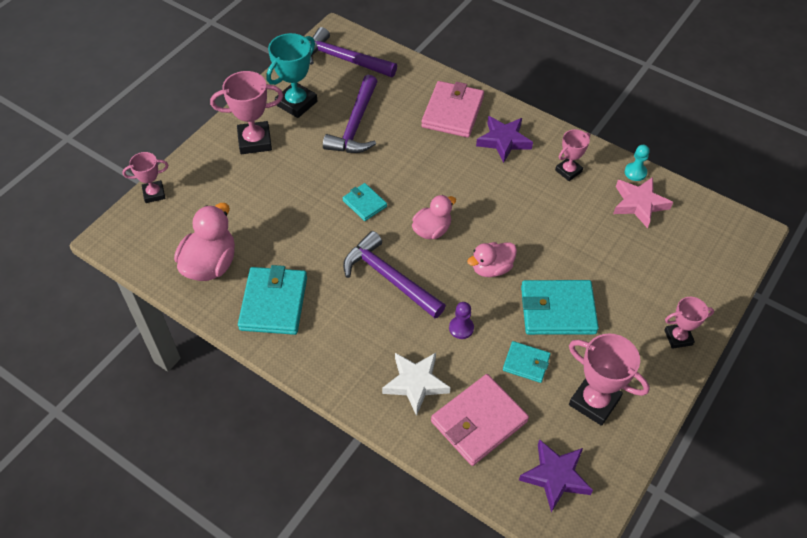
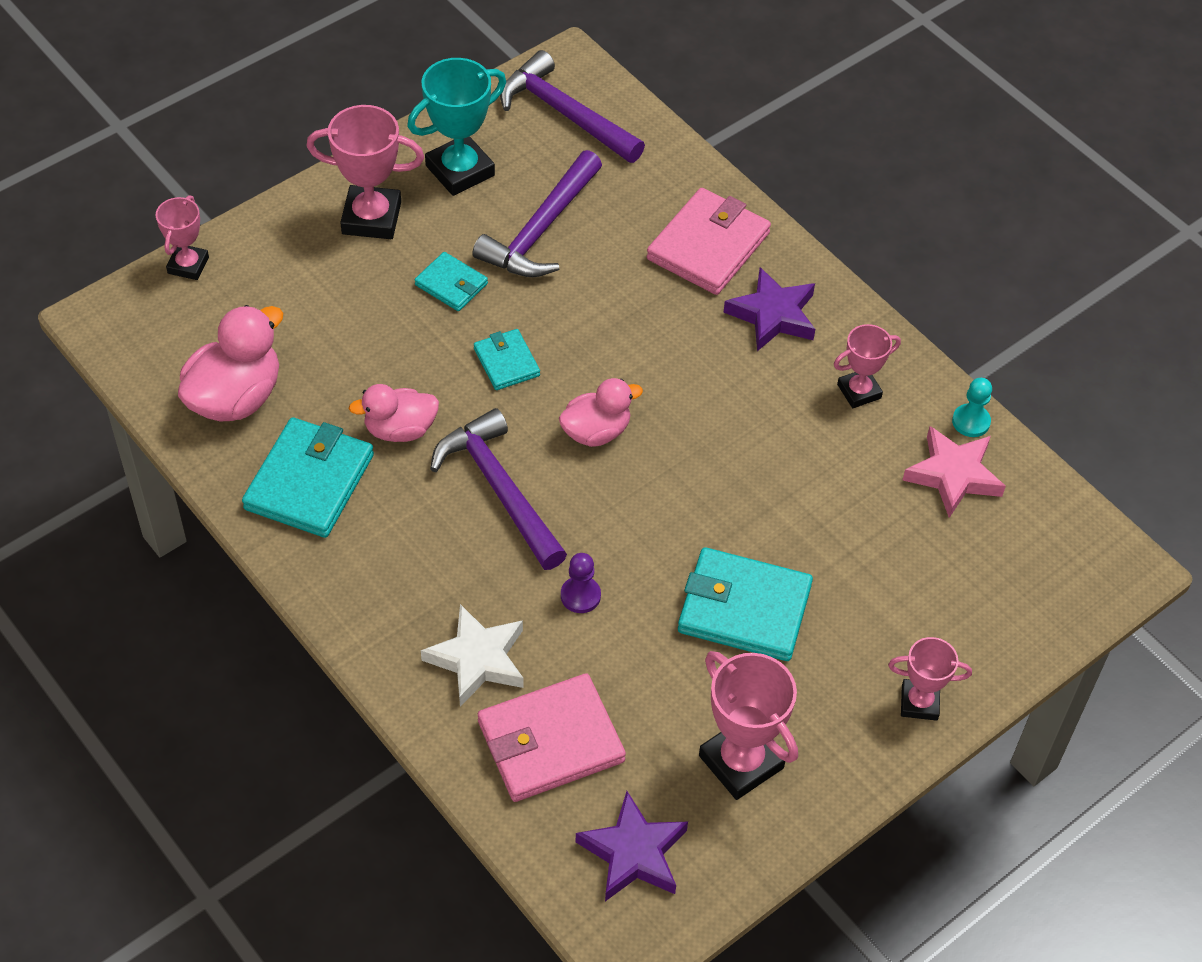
camera: 15 degrees right, 0 degrees up
pink trophy [122,152,169,203] -> pink trophy turned 75 degrees counterclockwise [156,195,209,280]
pink duck [467,242,517,277] -> pink duck moved to [349,384,439,442]
turquoise wallet [503,341,551,383] -> turquoise wallet moved to [415,252,488,311]

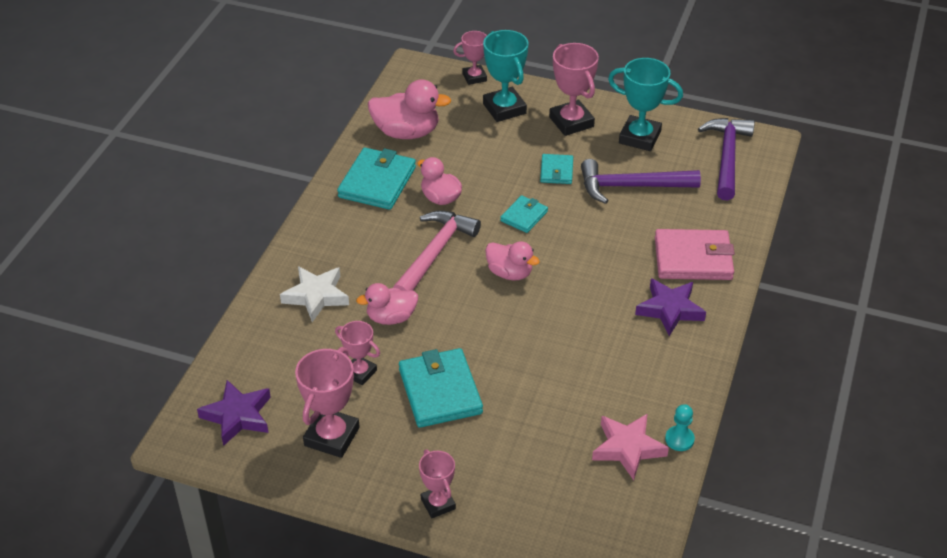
camera: 60 degrees right, 10 degrees down
turquoise wallet [242,417,374,538] -> turquoise wallet turned 60 degrees counterclockwise [337,148,416,210]
purple hammer [430,408,567,570] -> pink hammer [393,210,481,291]
pink wallet [478,673,626,802] -> none
purple pawn [561,553,601,613] -> pink duck [356,283,418,325]
pink trophy [834,324,901,408] -> pink trophy moved to [335,321,380,385]
none -> turquoise trophy [483,30,529,122]

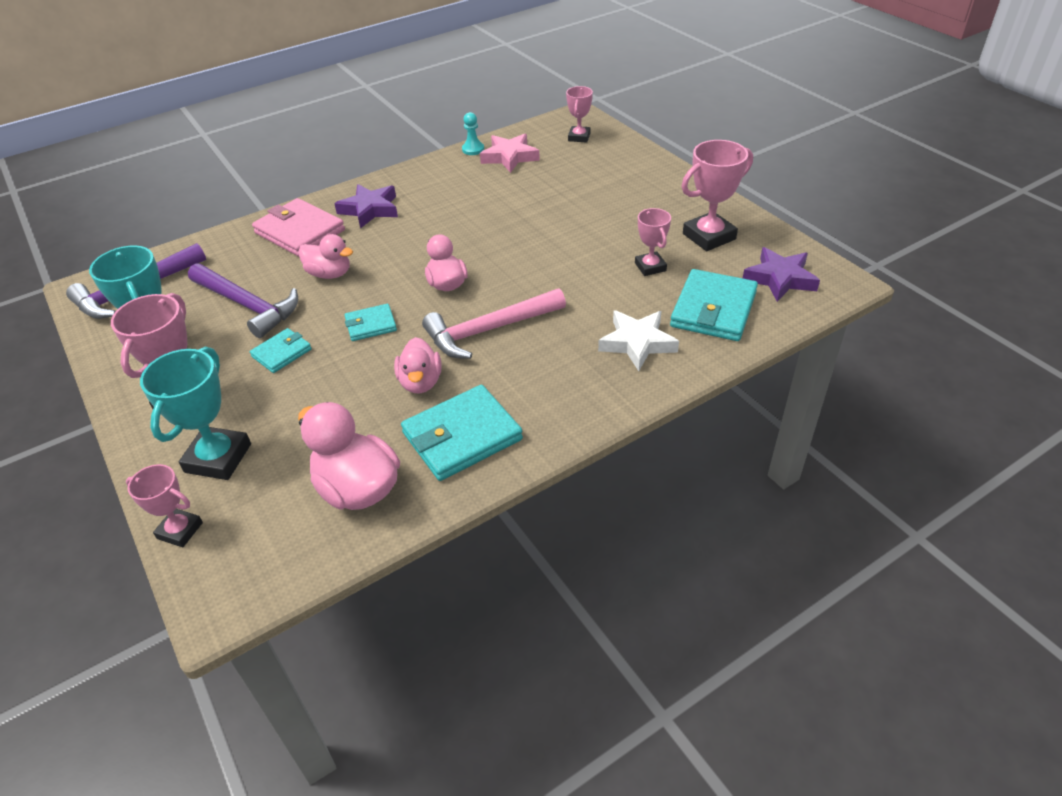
camera: 140 degrees left, 0 degrees up
pink duck [356,283,418,325] -> pink duck moved to [298,234,353,279]
turquoise wallet [399,348,483,428] -> turquoise wallet moved to [670,269,758,341]
pink trophy [419,449,456,518] -> pink trophy moved to [566,86,593,143]

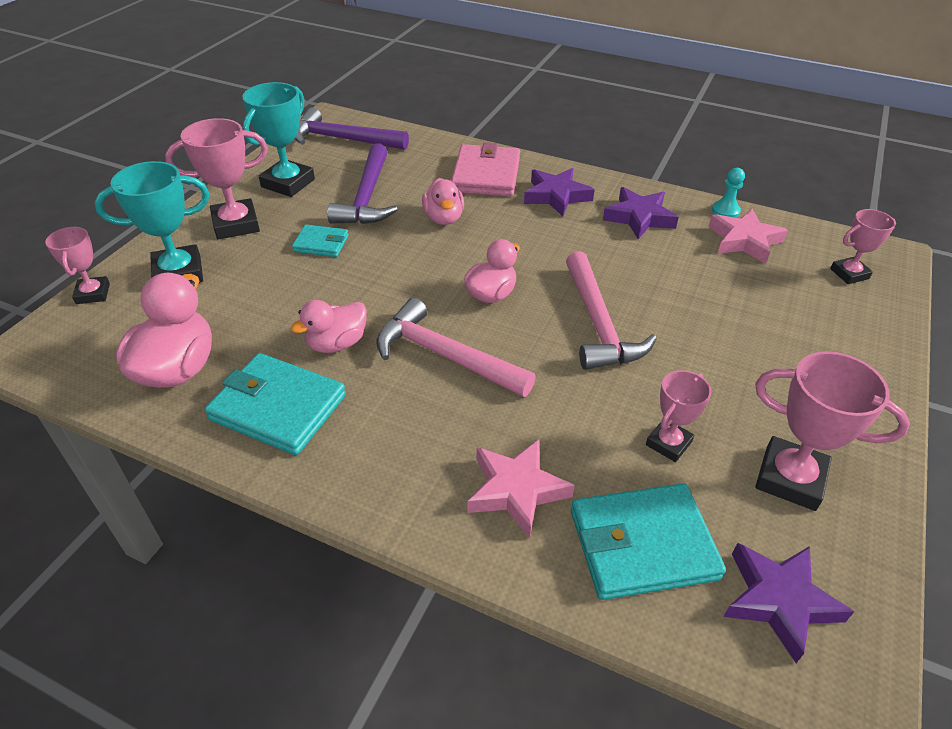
camera: 55 degrees right, 0 degrees up
turquoise wallet [345,304,397,341] -> none
white star [598,310,679,371] -> pink star [468,439,575,539]
none -> pink hammer [566,251,657,370]
none -> purple star [603,187,679,239]

